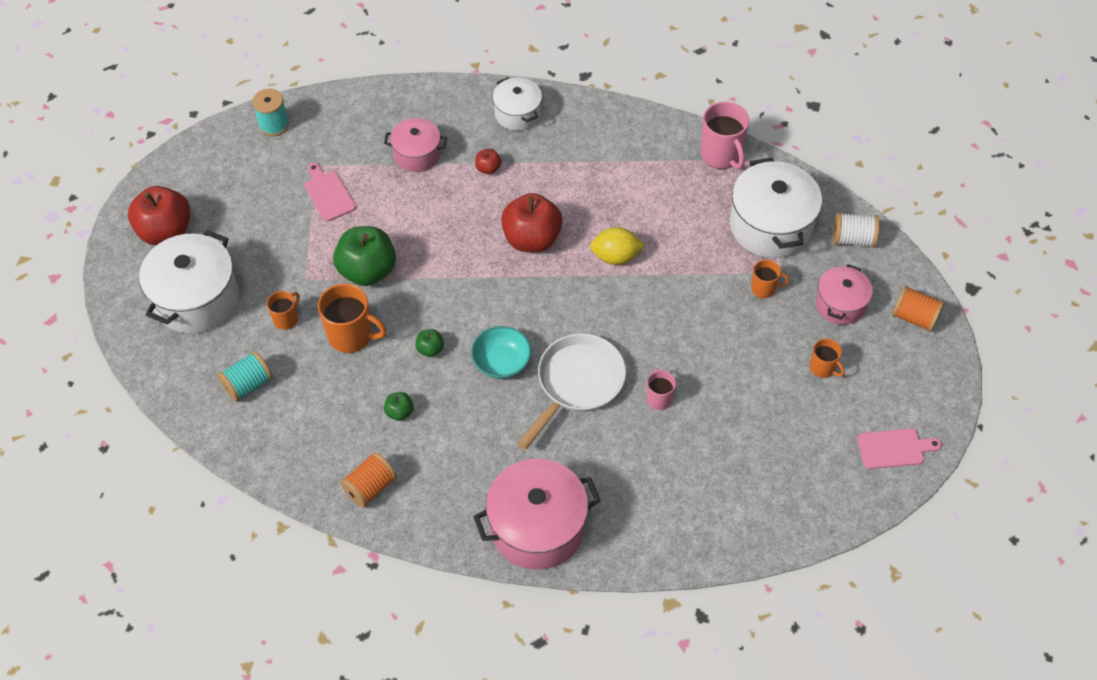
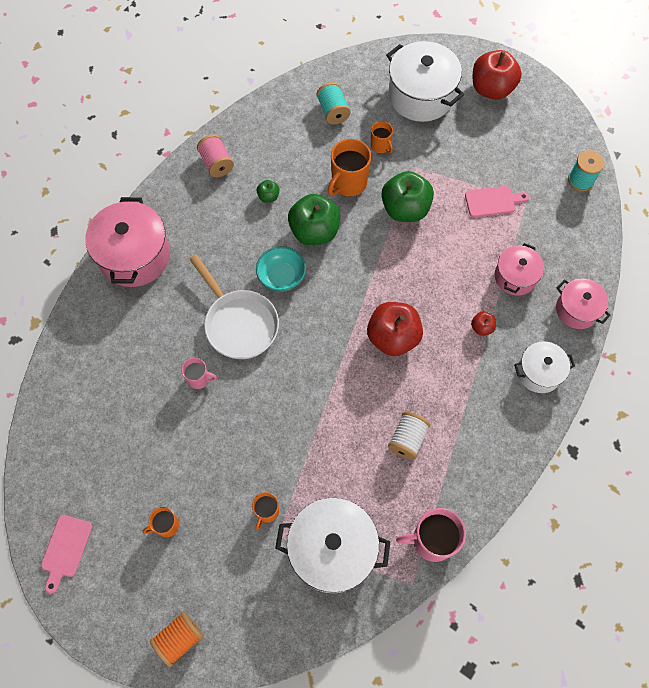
camera: 110 degrees right, 10 degrees up
orange spool [340,452,397,508] -> pink spool [197,134,234,177]
green apple [415,329,444,357] -> green apple [288,194,340,245], size x2.22
yellow lemon [590,227,645,265] -> none
pink pot [816,264,873,325] -> pink pot moved to [556,279,611,329]
white spool [833,212,879,247] -> white spool moved to [388,412,431,460]

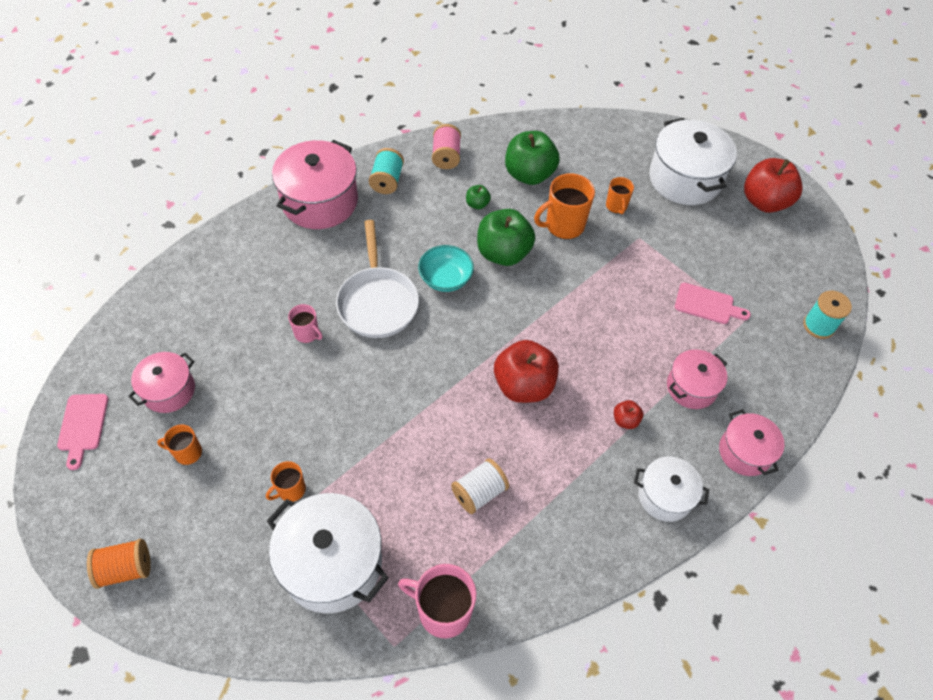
camera: 25 degrees right, 10 degrees down
pink cutting board [41,515,92,593] -> pink cutting board turned 45 degrees counterclockwise [57,394,108,470]
turquoise spool [316,82,351,124] -> turquoise spool moved to [369,148,404,194]
green apple [381,171,434,222] -> green apple moved to [505,131,560,185]
none -> pink pot [128,352,195,413]

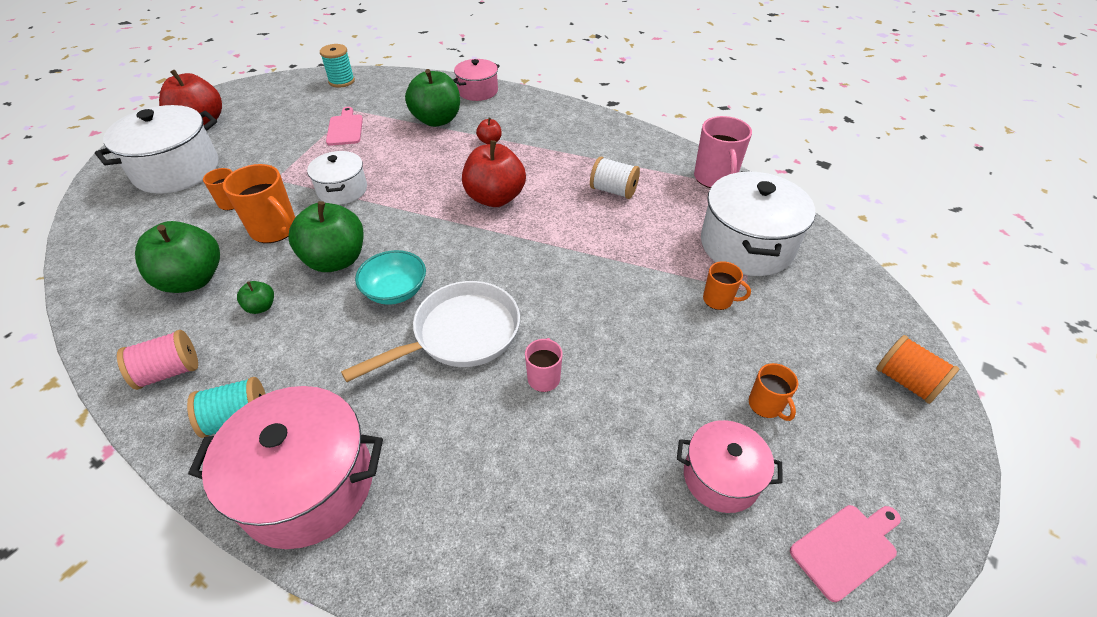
camera: 115 degrees left, 10 degrees down
white pot [634,457,709,522] -> white pot moved to [307,151,367,205]
pink pot [667,349,728,409] -> green apple [405,69,460,127]

